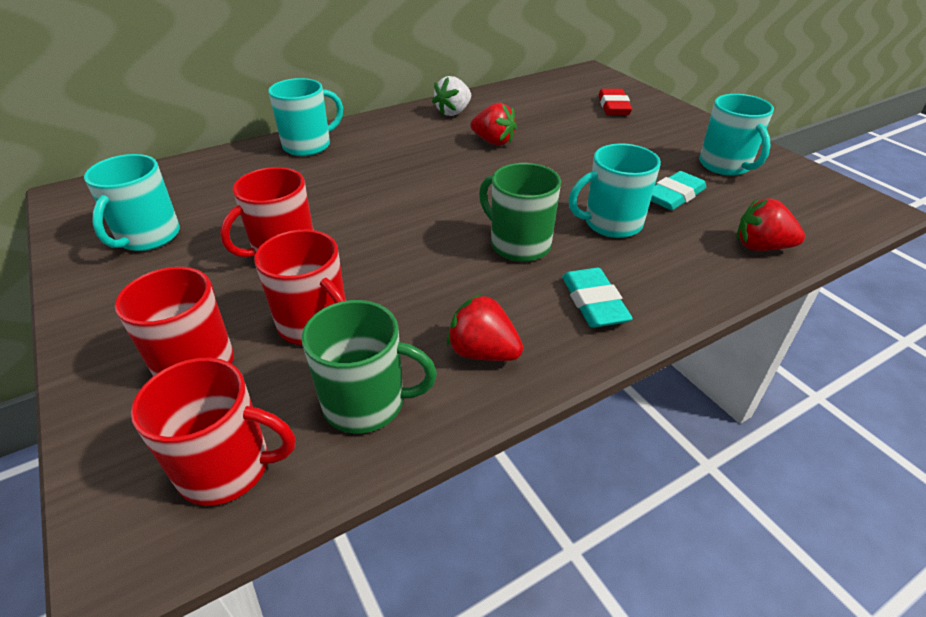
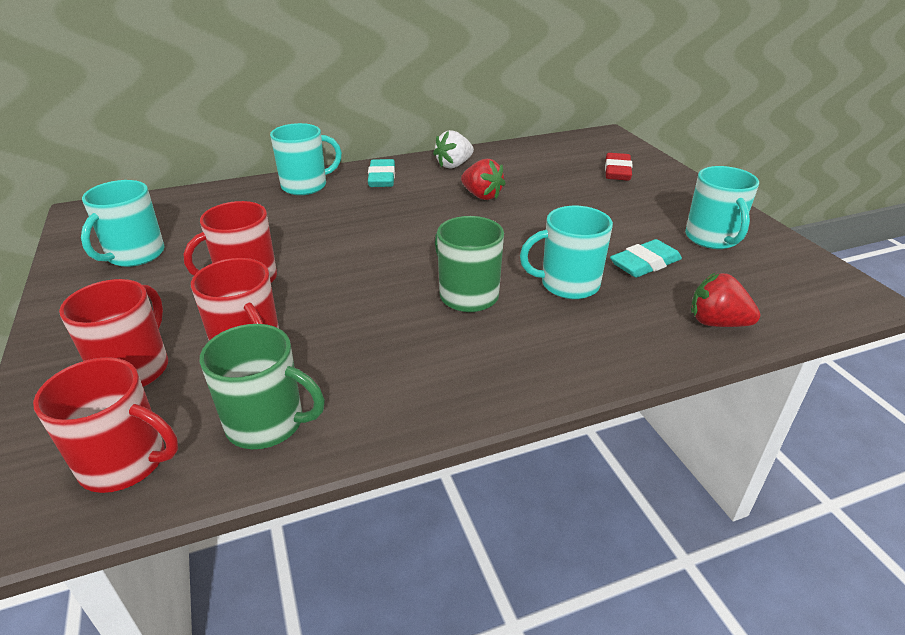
camera: 10 degrees right, 5 degrees down
red strawberry [447,294,523,361] -> none
turquoise eraser [562,268,633,328] -> turquoise eraser moved to [368,159,395,187]

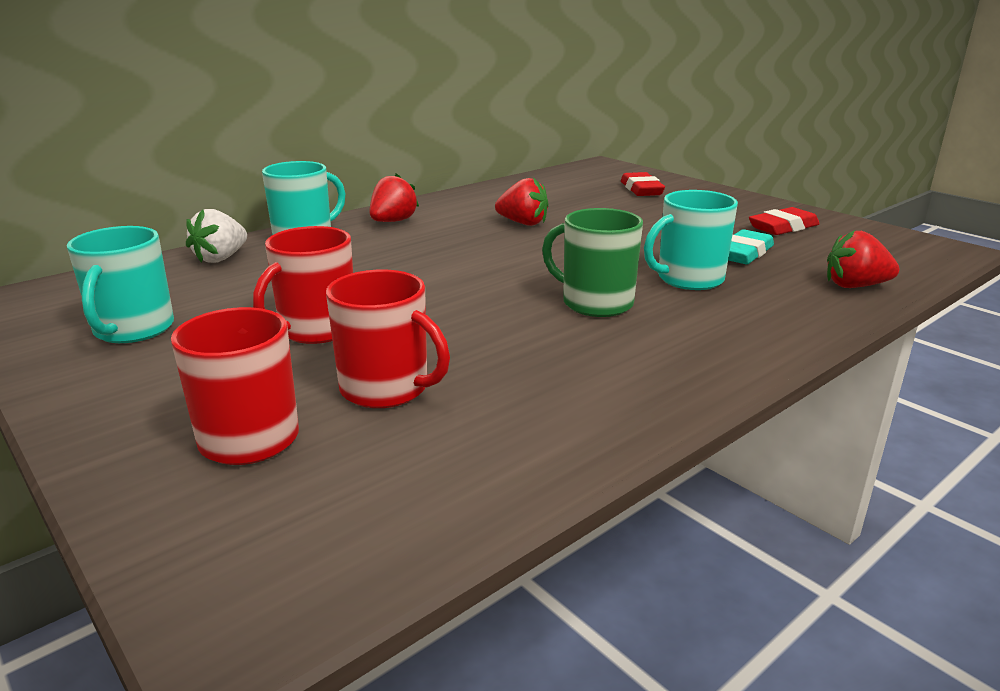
camera: 20 degrees left, 10 degrees down
red mug [33,357,178,493] -> none
green mug [200,324,325,449] -> none
turquoise eraser [368,159,395,187] -> red strawberry [369,173,419,222]
white strawberry [433,130,474,168] -> white strawberry moved to [186,209,247,263]
turquoise mug [685,166,759,249] -> red eraser [749,207,820,235]

